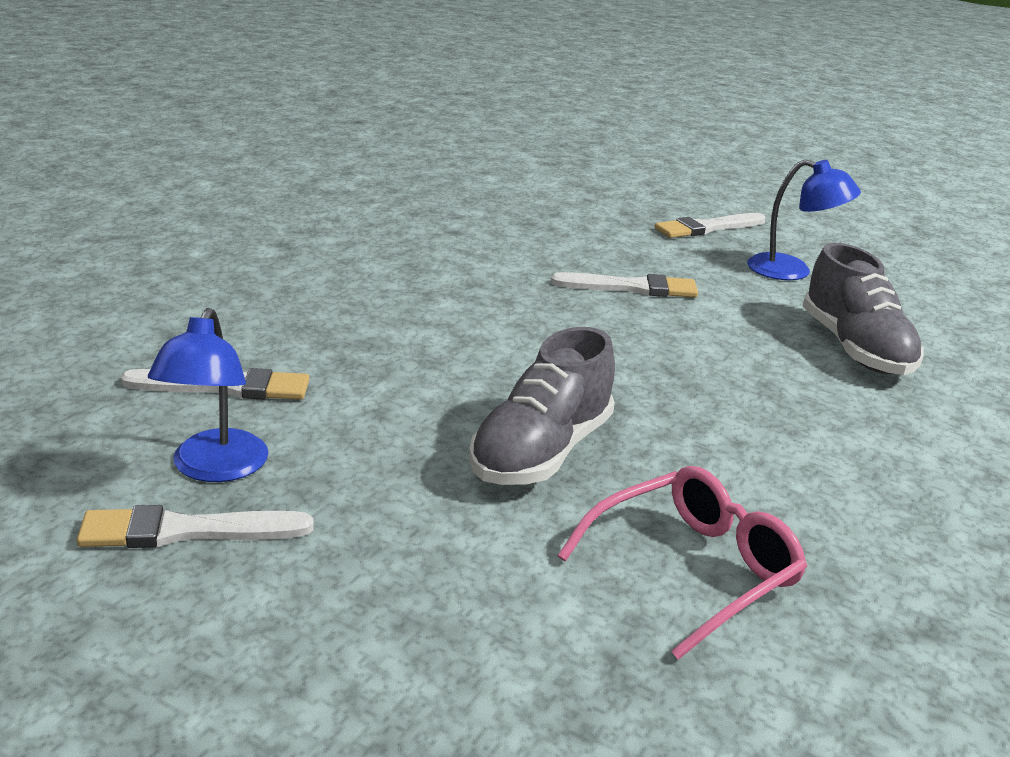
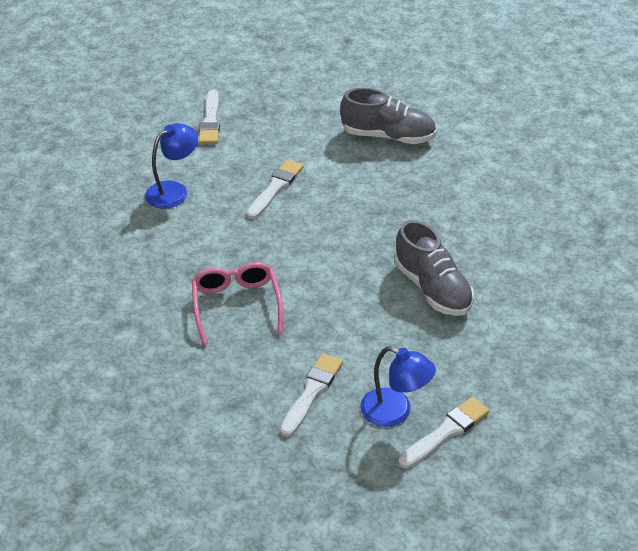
camera: 60 degrees left, 15 degrees up
white brush [77,505,313,548] -> white brush turned 150 degrees counterclockwise [399,397,489,468]
pink glasses [557,466,807,660] -> pink glasses moved to [192,262,283,345]
blue lamp [747,160,861,280] -> blue lamp moved to [145,123,198,209]

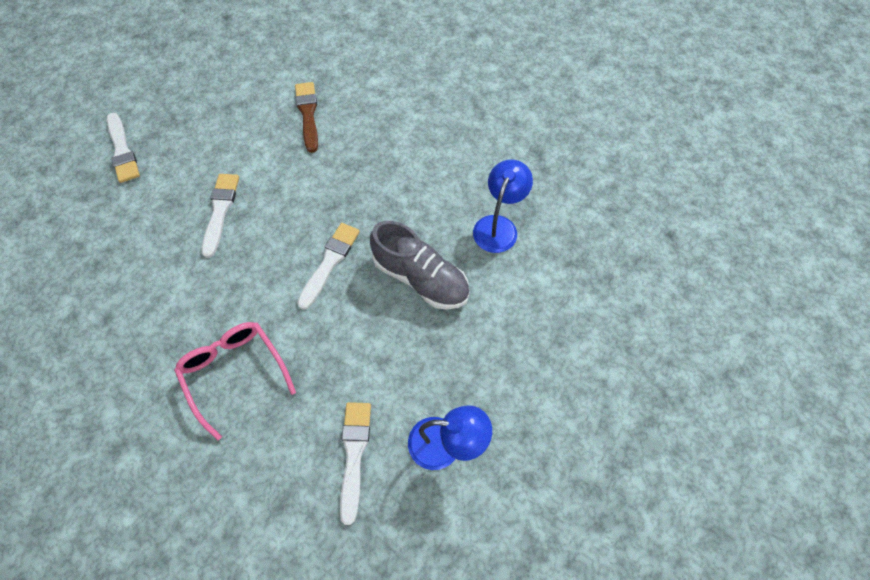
camera: 25 degrees left, 20 degrees up
blue lamp [145,123,198,209] -> blue lamp moved to [473,160,533,253]
grey shoe [340,88,436,144] -> brown brush [295,82,318,153]
white brush [399,397,489,468] -> white brush moved to [297,223,360,310]

